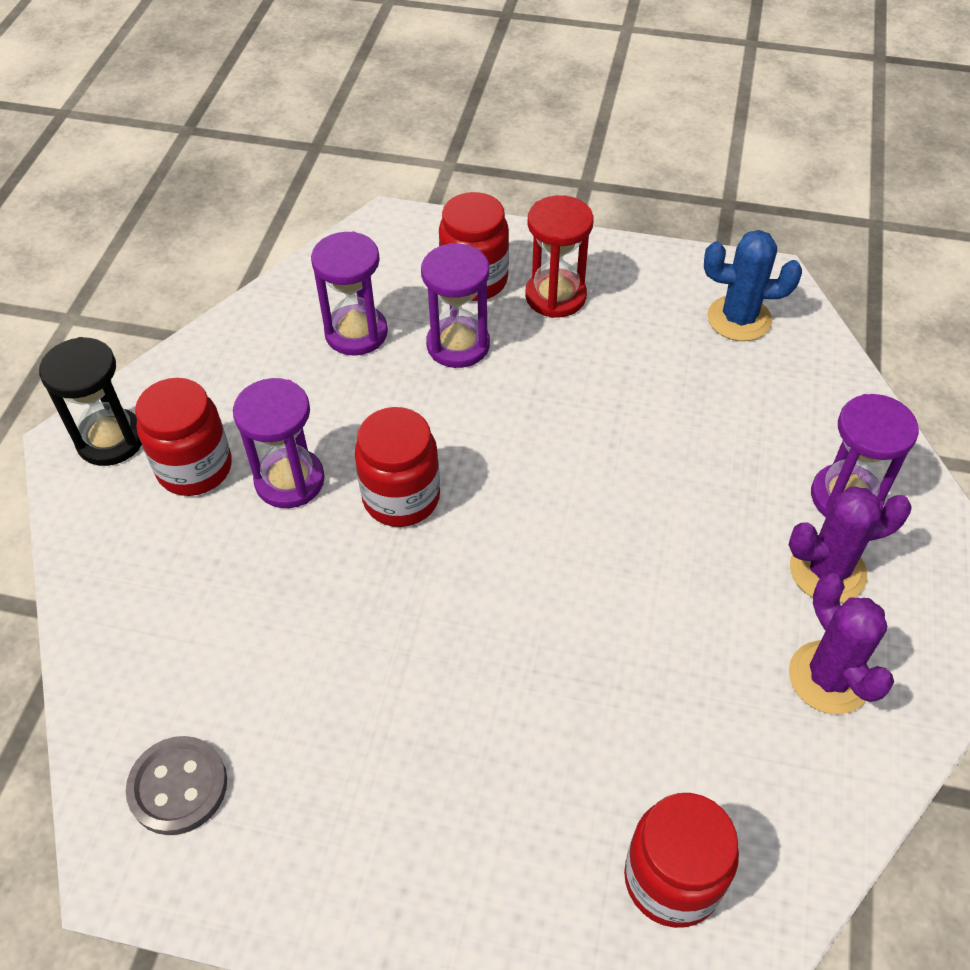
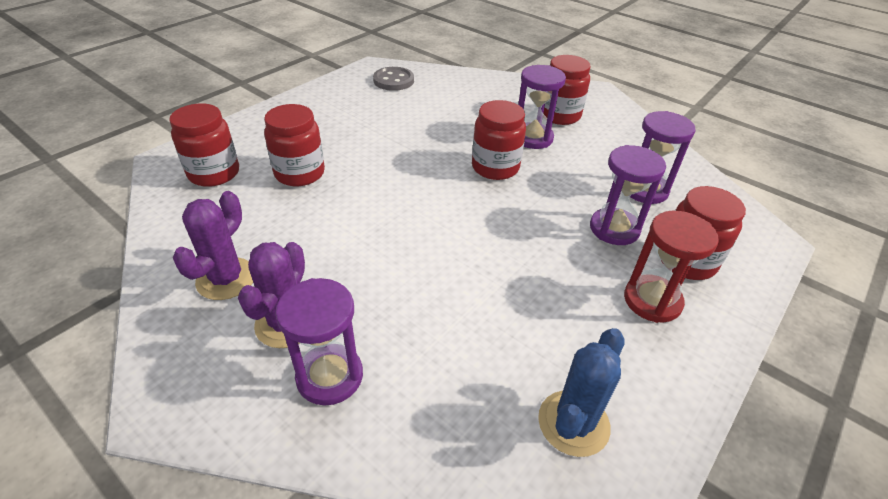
camera: 115 degrees right, 10 degrees down
black hourglass [39,337,142,466] -> none
purple cactus [789,573,894,714] -> purple cactus turned 75 degrees counterclockwise [173,191,253,300]
none -> red jar [264,104,325,186]

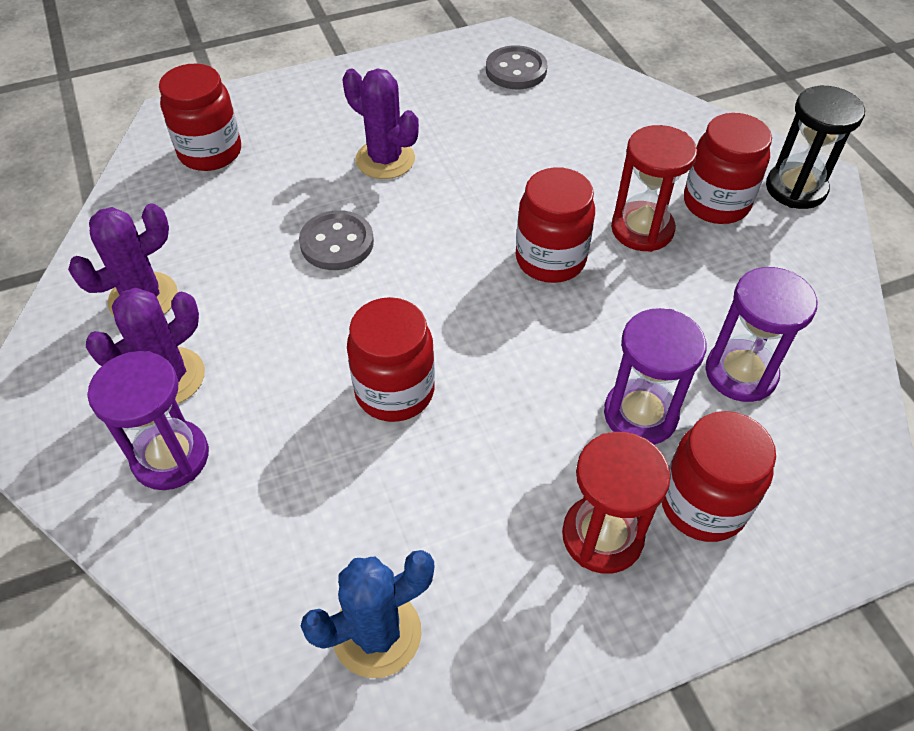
camera: 30 degrees right, 10 degrees up
red jar [264,104,325,186] -> red jar moved to [347,297,435,422]
purple hourglass [518,65,566,149] -> red hourglass [611,125,697,252]
none -> grey button [299,210,374,270]
none -> purple cactus [343,68,419,179]
none -> black hourglass [766,86,865,209]

